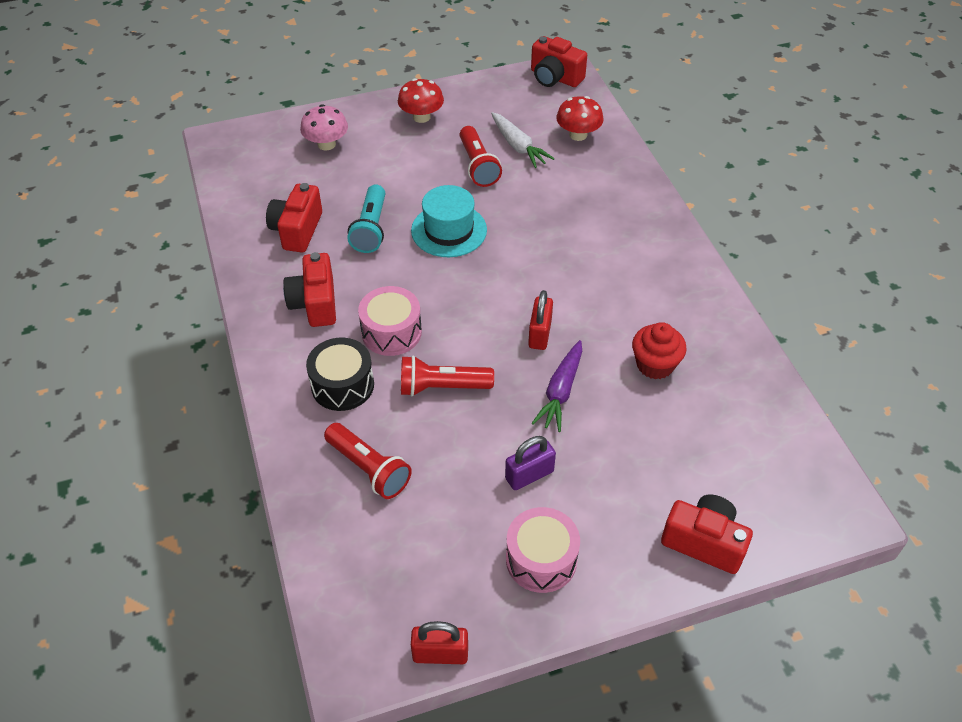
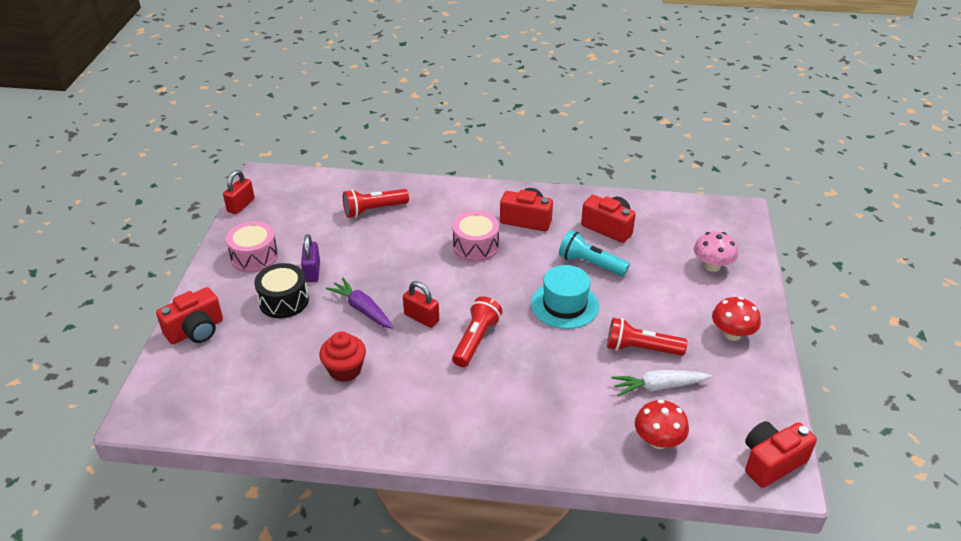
camera: 115 degrees right, 10 degrees down
black drum [306,338,374,411] -> black drum moved to [254,263,309,318]
red flashlight [401,355,494,397] -> red flashlight moved to [452,296,503,367]

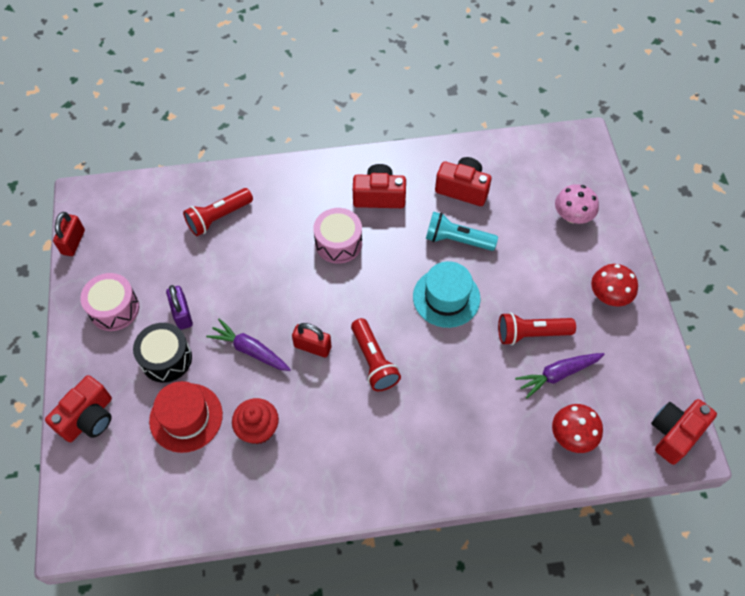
camera: 15 degrees left, 20 degrees up
red flashlight [452,296,503,367] -> red flashlight turned 150 degrees clockwise [351,318,401,391]
white carrot [612,370,712,396] -> purple carrot [515,353,605,399]
none -> red hat [149,381,223,453]

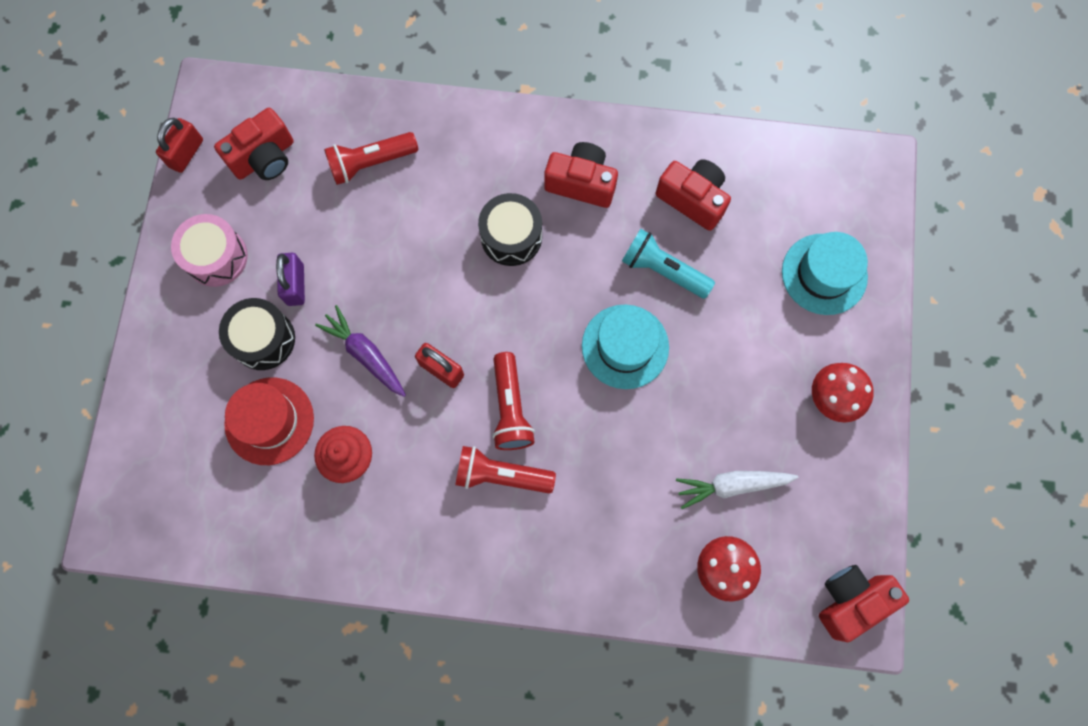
camera: 15 degrees right, 15 degrees up
red camera [45,375,112,442] -> red camera moved to [214,108,293,180]
pink drum [313,208,362,264] -> black drum [478,193,542,266]
red flashlight [498,312,576,345] -> red flashlight moved to [455,446,556,493]
purple carrot [515,353,605,399] -> white carrot [676,471,798,509]
pink mushroom [555,184,599,224] -> turquoise hat [782,232,868,315]

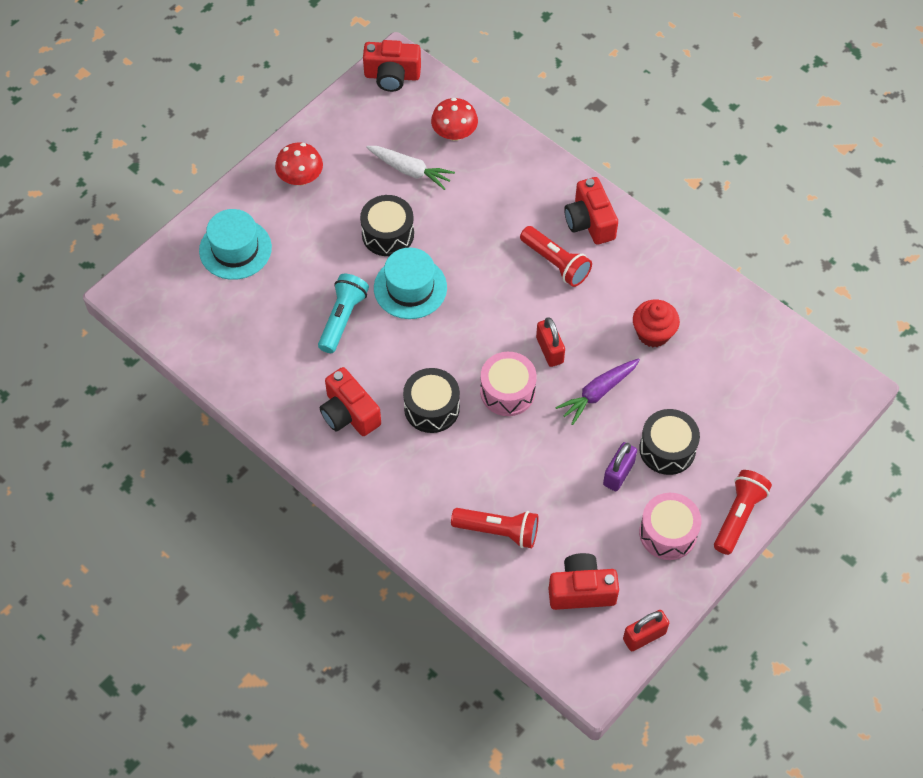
camera: 145 degrees left, 15 degrees down
red hat [224,377,314,465] -> none
purple carrot [315,305,406,397] -> purple carrot turned 60 degrees clockwise [555,358,640,425]
red flashlight [492,352,535,450] -> red flashlight moved to [714,470,772,555]
turquoise flashlight [622,229,715,299] -> turquoise flashlight turned 135 degrees counterclockwise [318,274,369,353]
red camera [656,159,731,231] -> red camera moved to [564,177,618,245]
none -> black drum [360,195,414,256]
none -> pink drum [480,352,537,416]

